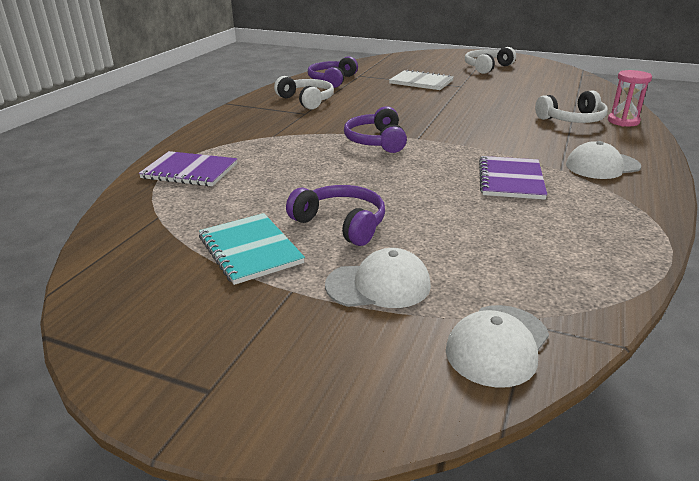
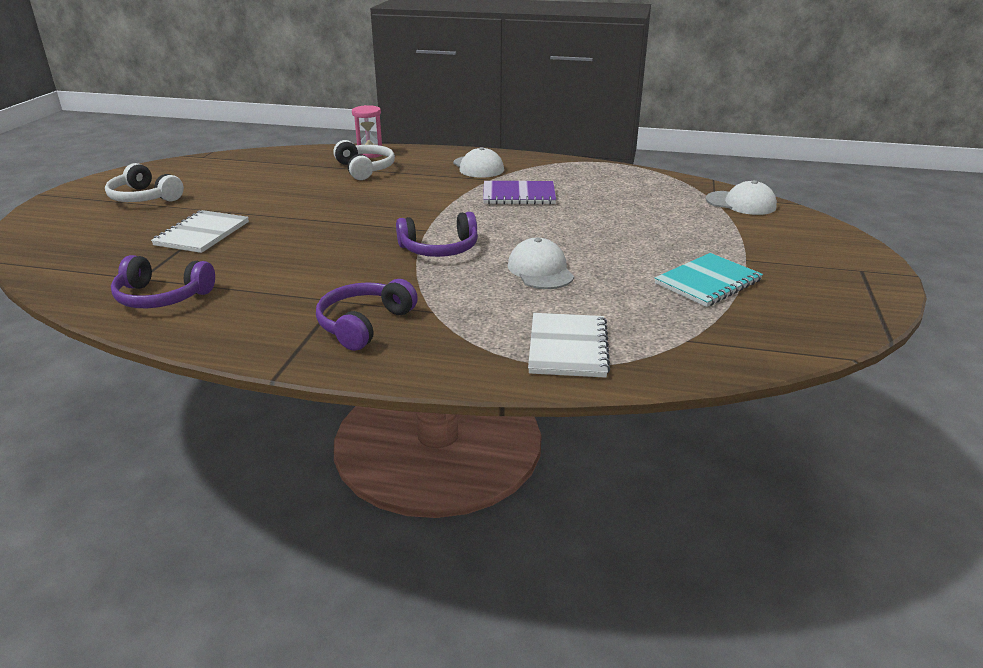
camera: 100 degrees left, 0 degrees up
purple notebook [139,151,237,187] -> white notebook [528,313,610,378]
white headphones [274,76,334,110] -> none
purple headphones [286,185,385,246] -> purple headphones moved to [316,279,418,351]
white cap [325,248,431,308] -> white cap moved to [508,238,574,289]

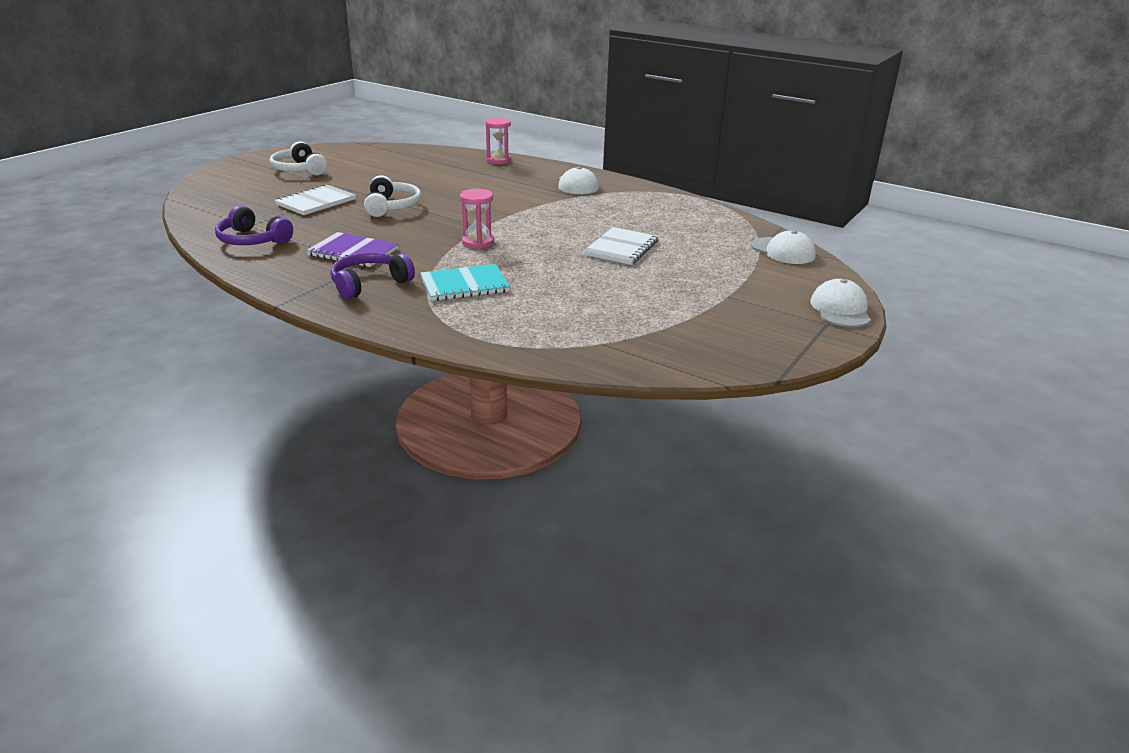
camera: 20 degrees right, 0 degrees up
white headphones [333,140,395,180] -> white headphones moved to [364,175,421,217]
purple headphones [396,212,478,257] -> pink hourglass [460,189,494,249]
purple notebook [483,181,556,205] -> purple notebook moved to [306,232,398,267]
white cap [508,238,574,289] -> white cap moved to [810,279,871,327]
white notebook [528,313,610,378] -> white notebook moved to [584,227,658,265]
turquoise notebook [655,253,763,307] -> turquoise notebook moved to [420,264,510,301]

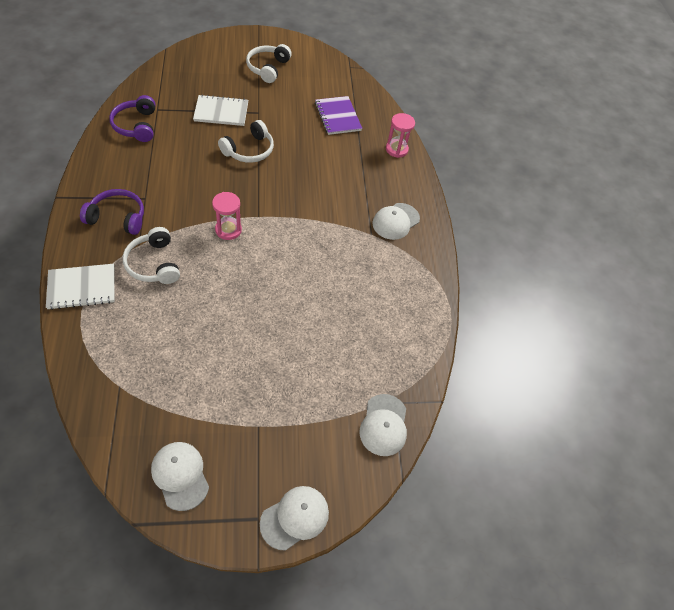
camera: 45 degrees right, 25 degrees up
purple notebook [306,232,398,267] -> purple notebook moved to [315,96,362,135]
turquoise notebook [420,264,510,301] -> white headphones [123,227,180,284]
white notebook [584,227,658,265] -> white notebook moved to [46,264,115,310]
none -> white cap [151,442,209,511]

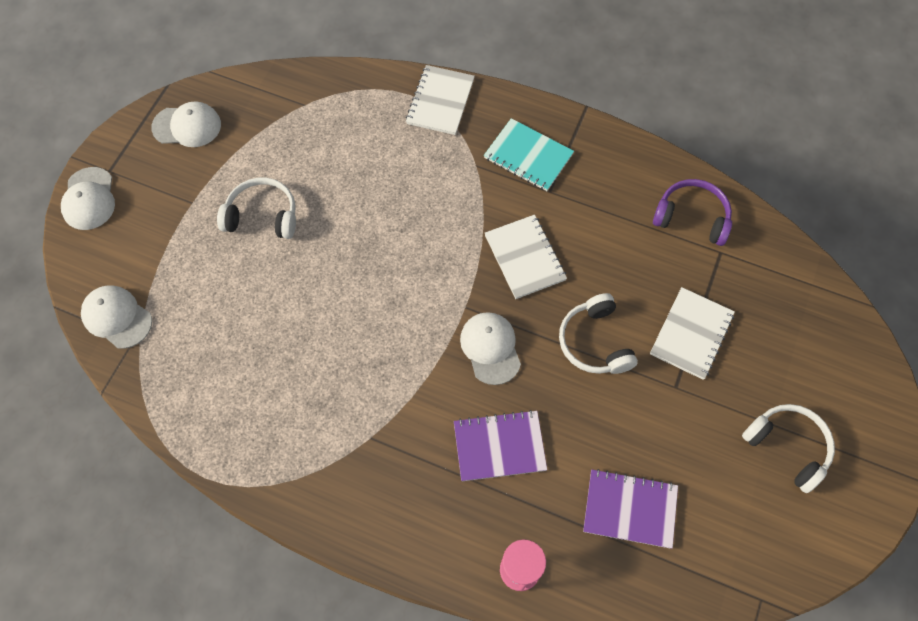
camera: 125 degrees right, 10 degrees up
purple headphones [80,189,144,235] -> turquoise notebook [484,118,574,191]
white headphones [123,227,180,284] -> white headphones moved to [217,178,296,239]
pink hourglass [212,192,242,240] -> none
white cap [372,203,420,240] -> white cap moved to [460,312,521,385]
none -> purple notebook [454,410,547,481]
none -> white notebook [484,215,567,299]

